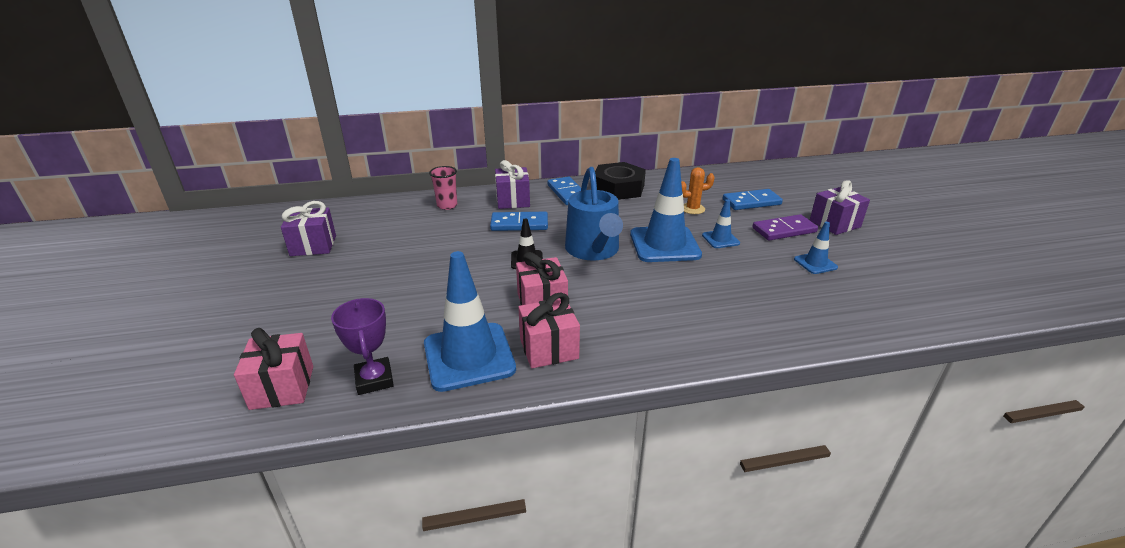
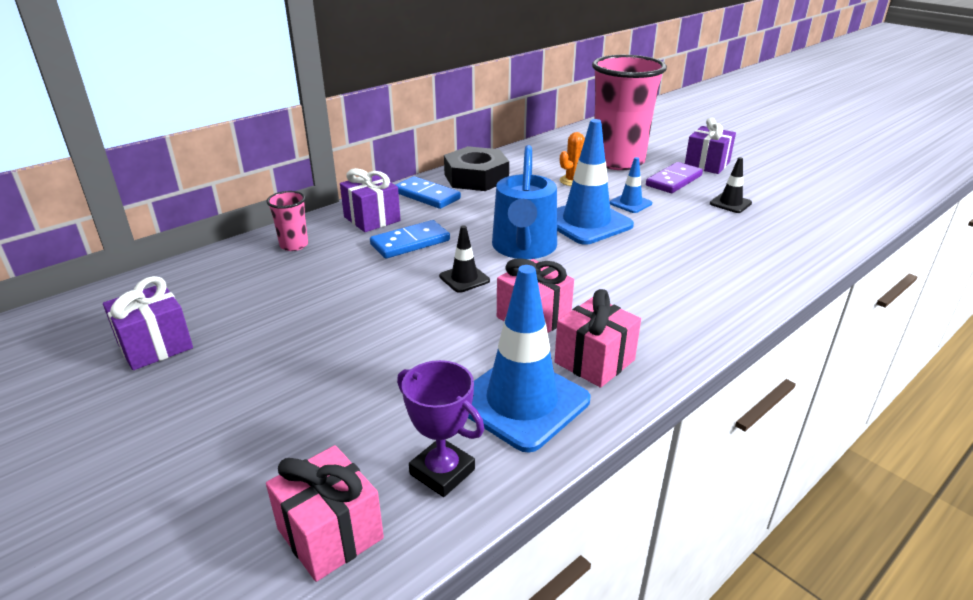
camera: 30 degrees left, 0 degrees up
blue watering can [565,167,623,261] -> blue watering can turned 45 degrees clockwise [492,145,557,259]
blue domino [723,189,783,210] -> pink cup [592,55,667,170]
blue traffic cone [794,222,838,274] -> black traffic cone [710,157,752,213]

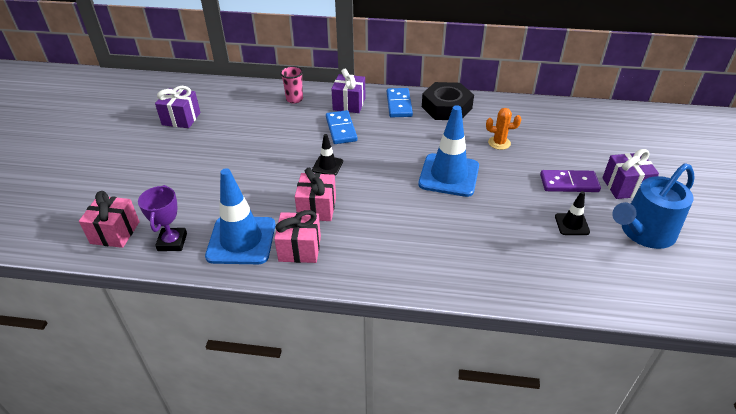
camera: 50 degrees right, 10 degrees up
blue domino [370,220,450,259] -> blue domino turned 60 degrees clockwise [326,110,357,144]
blue watering can [492,145,557,259] -> blue watering can moved to [612,163,695,249]
pink cup [592,55,667,170] -> none
blue traffic cone [610,157,652,213] -> none

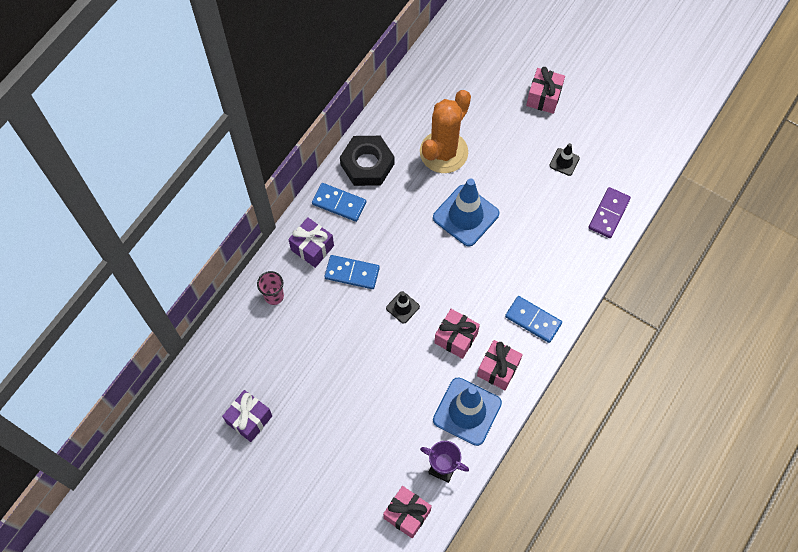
camera: 65 degrees left, 25 degrees up
orange cactus [486,108,521,150] -> orange cactus [420,90,471,173], size x2.22
purple domino [540,170,601,192] -> purple domino moved to [589,187,631,238]
purple gift [602,149,659,199] -> pink gift [526,67,565,114]
blue watering can [612,163,695,249] -> none
none -> blue domino [505,296,562,343]

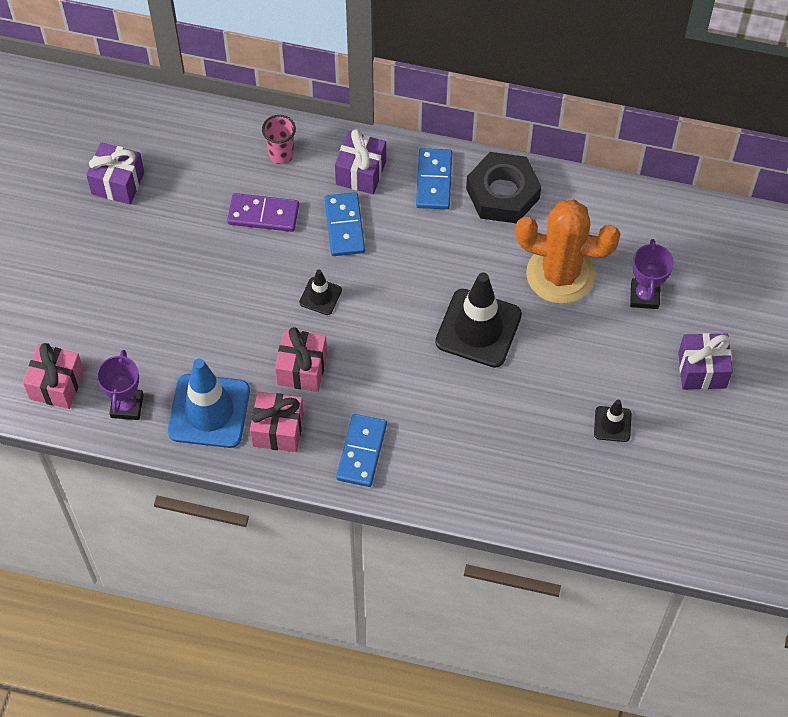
camera: 70 degrees right, 5 degrees down
blue traffic cone [433,178,499,247] -> black traffic cone [435,273,522,368]
pink gift [526,67,565,114] -> purple gift [678,333,733,390]
purple domino [589,187,631,238] -> purple domino moved to [227,193,299,232]
none -> purple trophy [630,239,674,309]

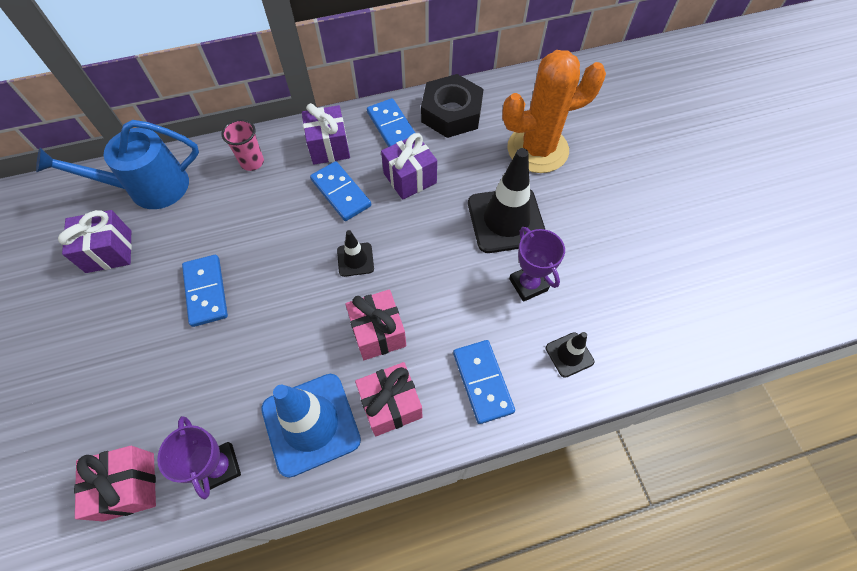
camera: 30 degrees left, 0 degrees up
purple domino [227,193,299,232] -> none
black traffic cone [594,400,632,442] -> black traffic cone moved to [546,332,594,378]
purple trophy [630,239,674,309] -> purple trophy moved to [509,227,565,302]
purple gift [678,333,733,390] -> purple gift moved to [381,133,437,200]
none -> blue watering can [36,120,199,209]
none -> blue domino [182,255,228,327]

